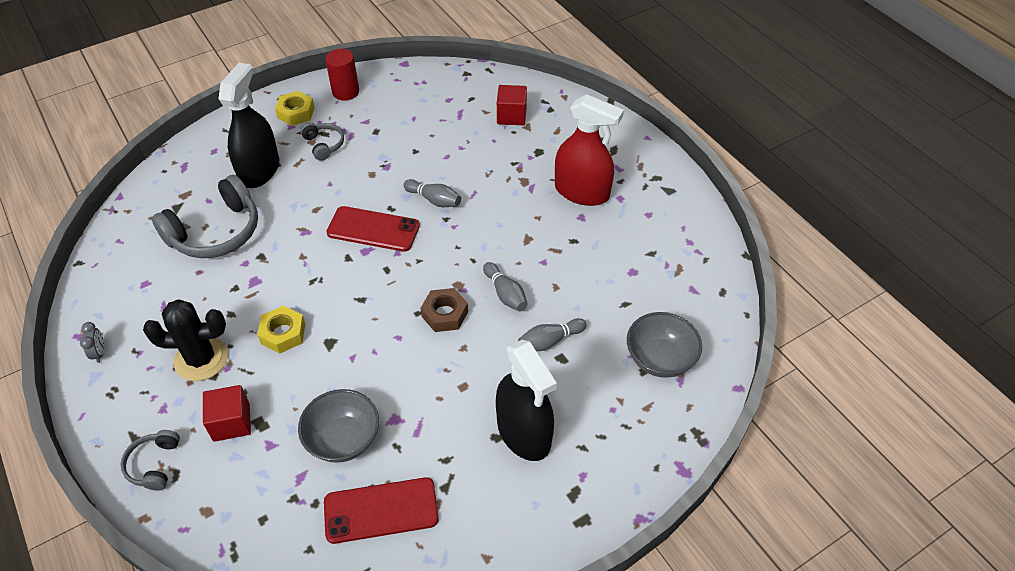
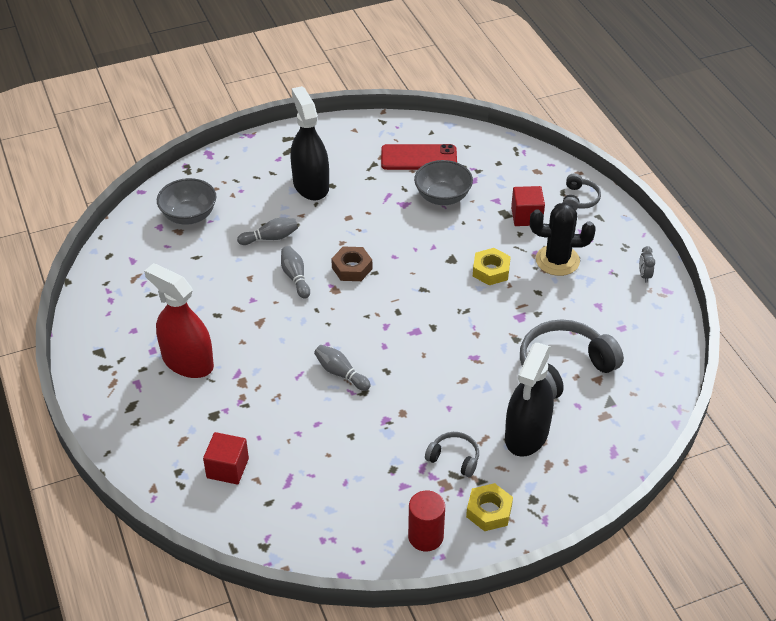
camera: 170 degrees left, 5 degrees down
grey headphones [300,123,344,161] -> grey headphones turned 135 degrees clockwise [425,432,479,477]
red phone [326,206,420,252] -> none

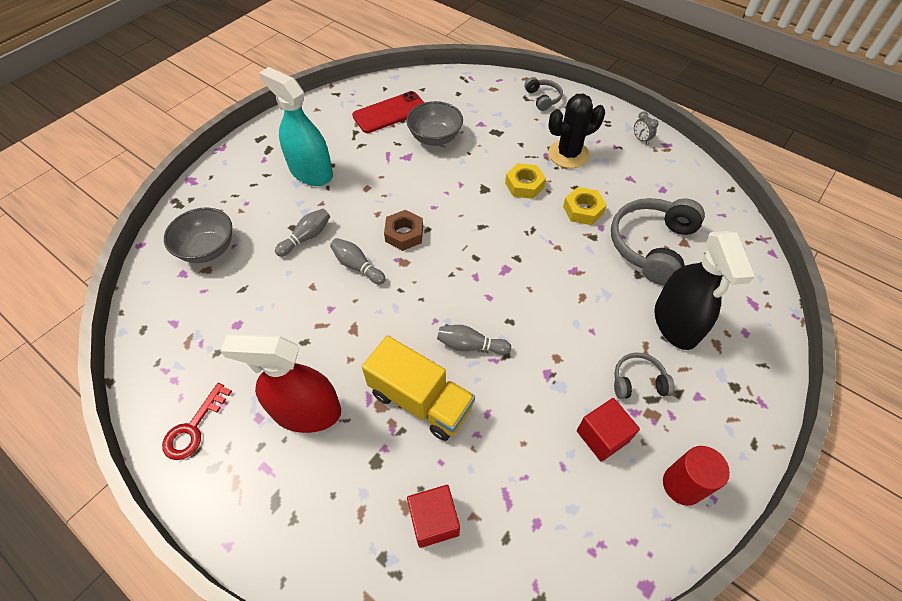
camera: 30 degrees left, 10 degrees up
black spray bottle [290,86,329,200] -> turquoise spray bottle [259,67,333,186]
yellow nut [466,483,513,531] -> yellow nut moved to [563,187,607,225]
red cube [511,186,545,226] -> red cube moved to [577,398,640,462]
none -> red key [162,383,232,460]
none -> yellow truck [362,336,475,441]

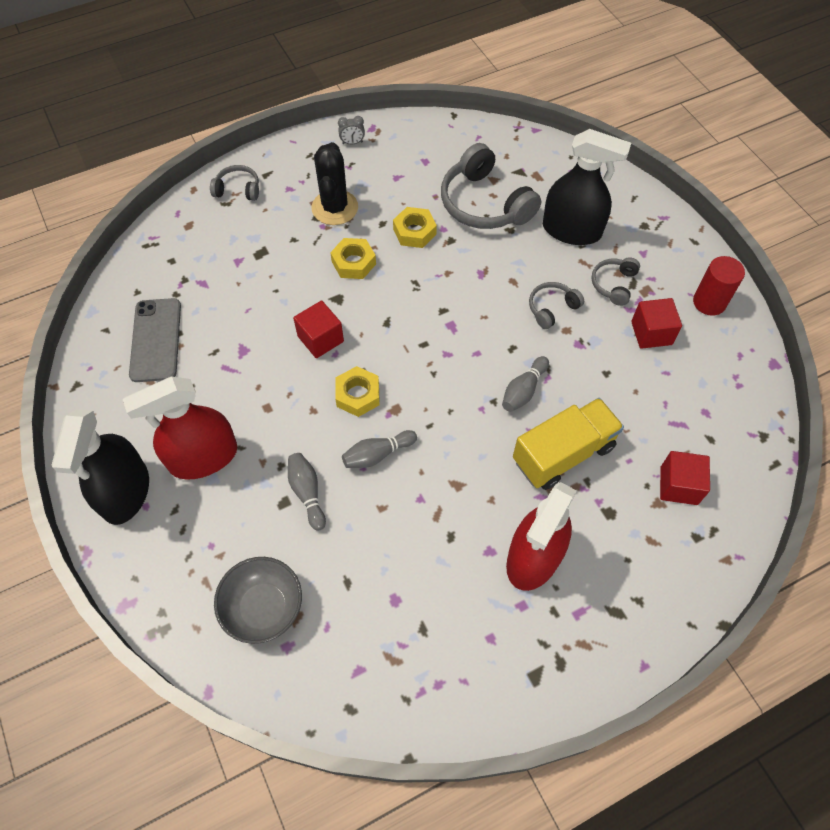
camera: 65 degrees left, 5 degrees up
red key [162,383,232,460] -> none
turquoise spray bottle [259,67,333,186] -> red spray bottle [123,377,237,479]
red phone [352,91,424,133] -> grey phone [129,298,181,382]
brown nut [384,210,423,251] -> yellow nut [335,366,380,417]
grey bowl [406,101,463,146] -> none
none -> black spray bottle [51,409,149,525]
none -> red cube [293,301,344,358]
none -> grey headphones [529,282,584,329]

